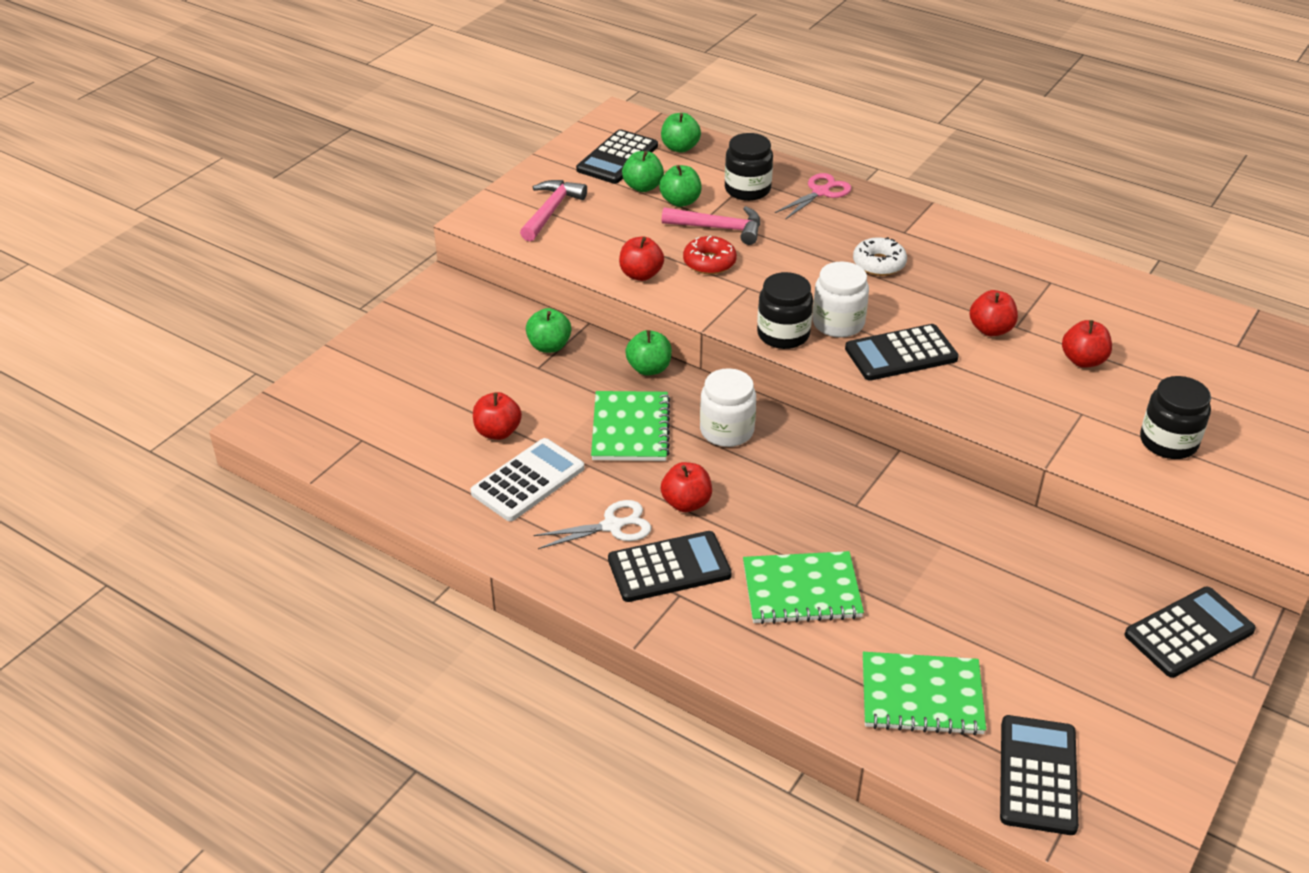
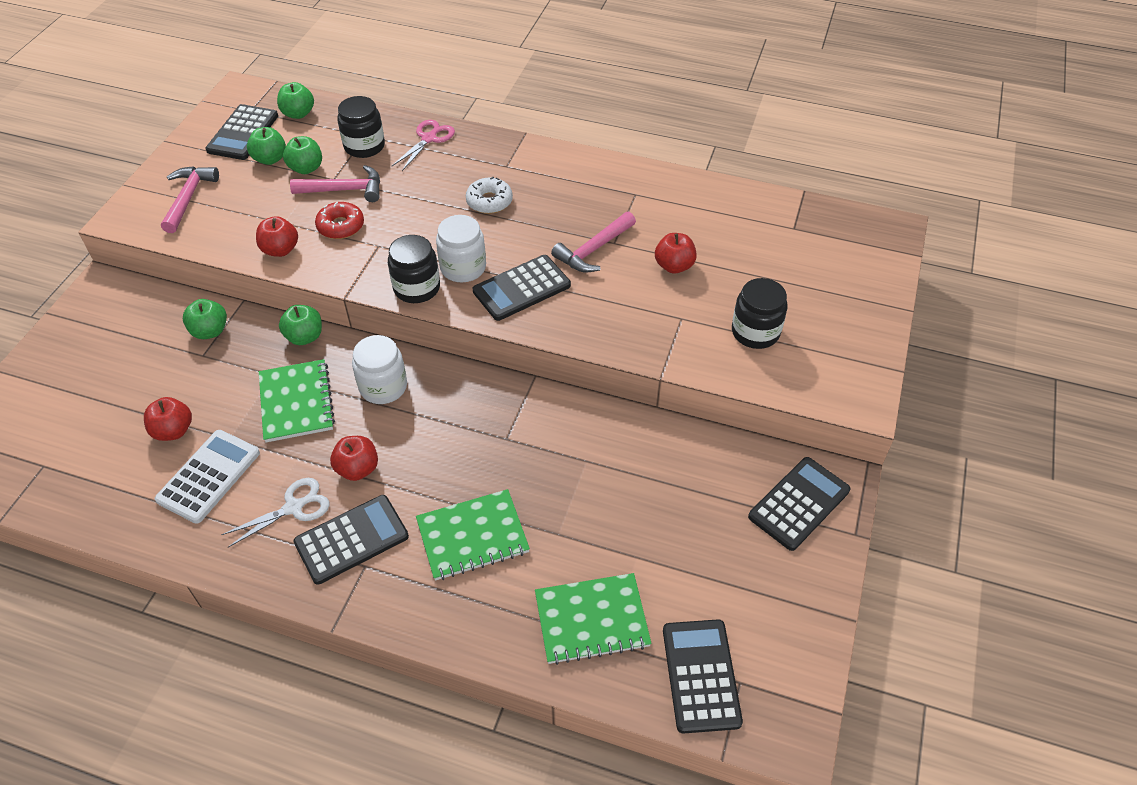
camera: 15 degrees left, 10 degrees up
red apple [969,290,1018,336] -> pink hammer [551,212,636,272]

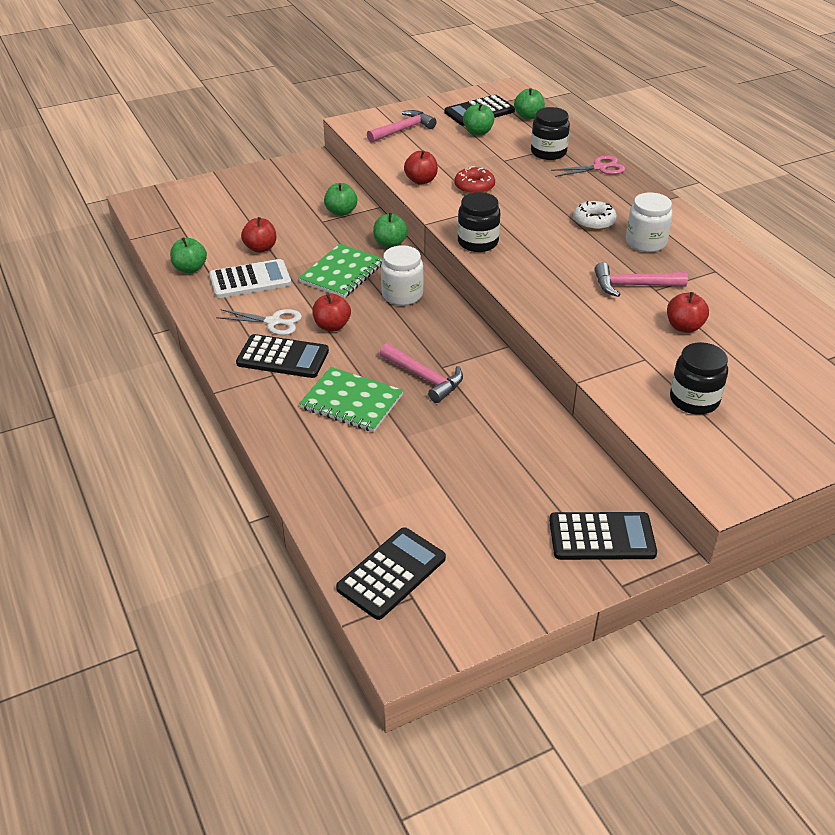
camera: 45 degrees right, 10 degrees down
green apple [283,136,322,174] -> green apple moved to [170,237,207,273]
pink hammer [290,165,380,202] -> pink hammer moved to [380,343,463,403]
white jar [436,215,486,282] -> white jar moved to [626,192,672,252]
black calculator [473,255,571,321] -> none
green notebook [535,573,652,665] -> none

